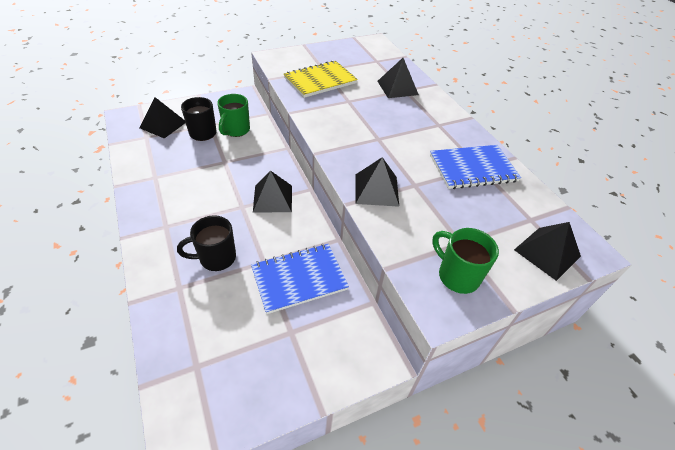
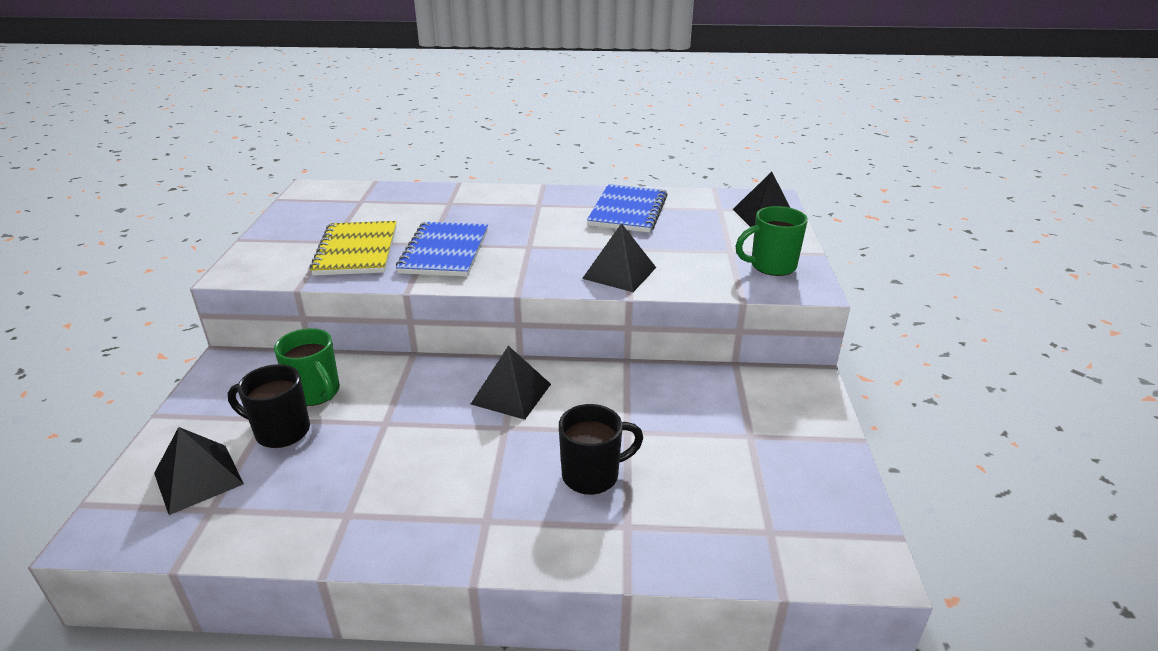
camera: 60 degrees left, 15 degrees down
black mug [177,215,236,271] -> black mug turned 120 degrees counterclockwise [559,404,643,495]
blue notebook [251,244,349,314] -> blue notebook moved to [396,222,488,277]
black pyramid [377,58,419,98] -> none

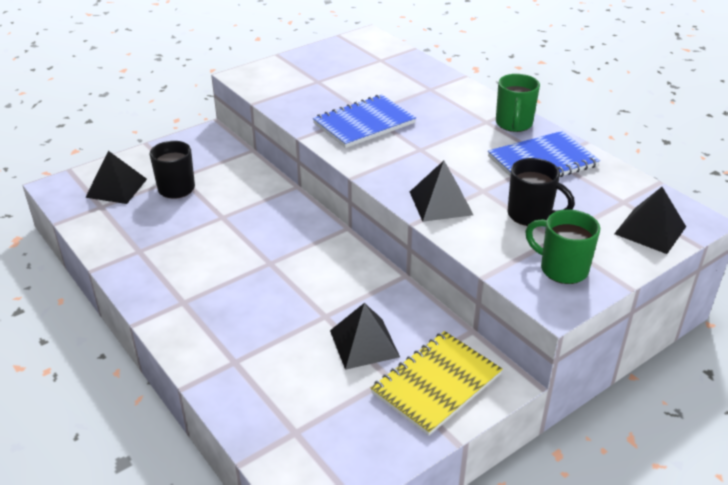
camera: 50 degrees right, 5 degrees up
green mug [274,328,340,406] -> green mug moved to [496,74,540,132]
yellow notebook [309,221,397,276] -> yellow notebook moved to [371,331,503,436]
black pyramid [471,346,551,420] -> black pyramid moved to [330,303,400,370]
black mug [559,404,643,495] -> black mug moved to [507,158,575,226]

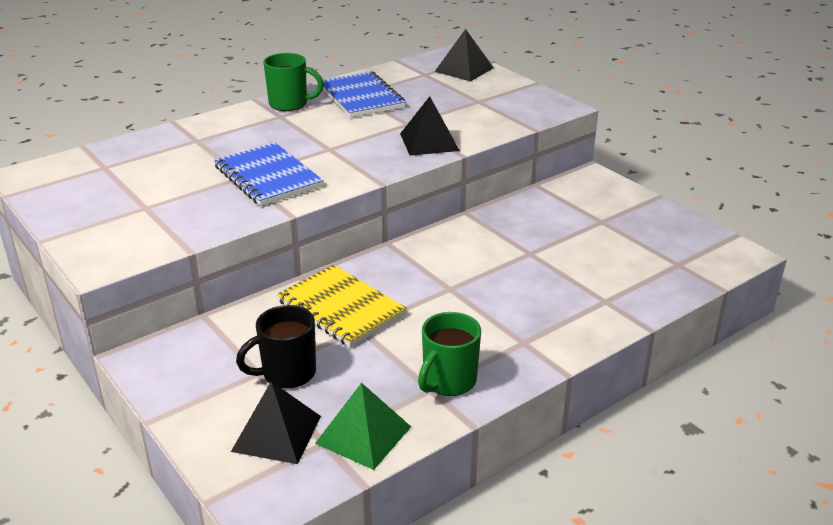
camera: 90 degrees left, 5 degrees down
black pyramid [330,303,400,370] -> none
yellow notebook [371,331,503,436] -> yellow notebook moved to [277,265,407,347]
black mug [507,158,575,226] -> none
green mug [525,209,600,284] -> green mug moved to [418,312,481,396]
none -> green pyramid [315,383,411,470]

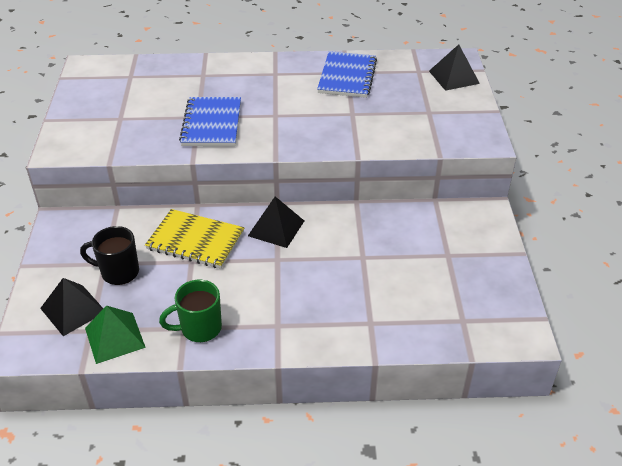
camera: 35 degrees right, 10 degrees up
green mug [263,53,324,111] -> none
yellow notebook [277,265,407,347] -> yellow notebook turned 60 degrees counterclockwise [145,209,244,269]
black pyramid [400,96,460,156] -> black pyramid moved to [248,197,304,248]

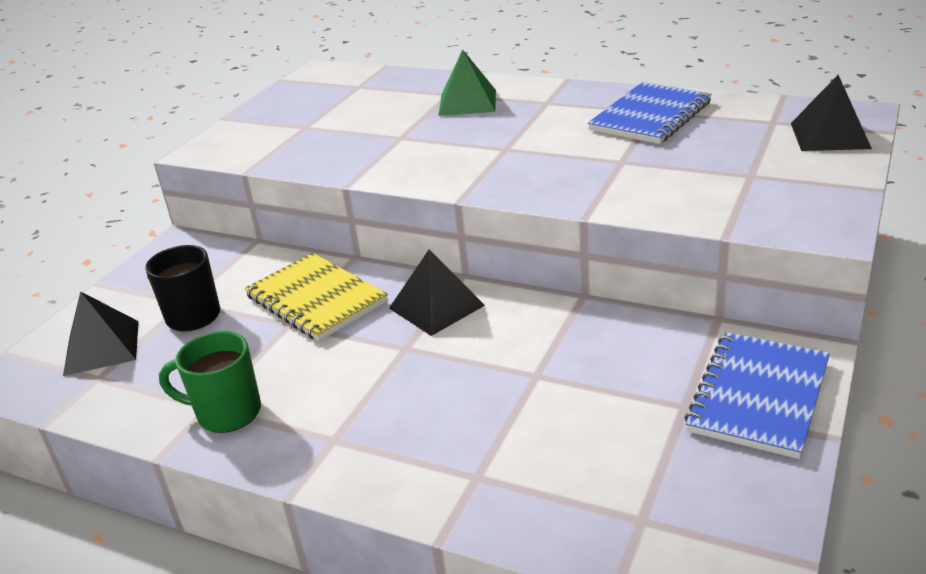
camera: 30 degrees right, 10 degrees down
green pyramid [85,306,146,364] -> green pyramid moved to [438,49,496,116]
blue notebook [179,97,241,146] -> blue notebook moved to [685,332,830,459]

